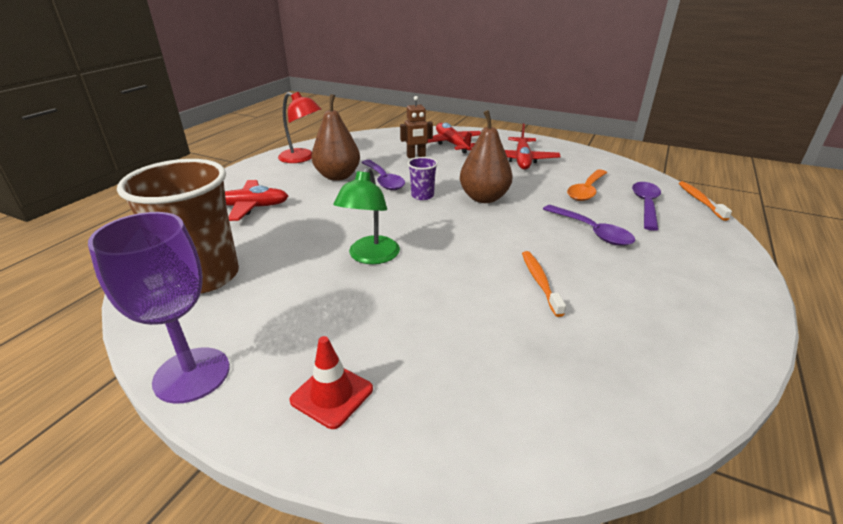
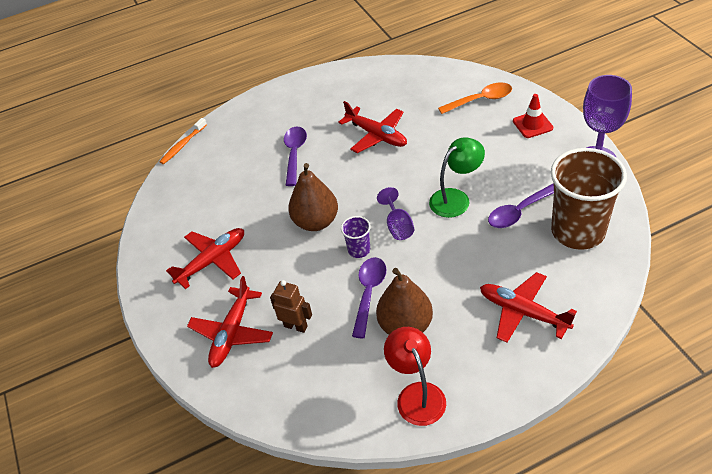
camera: 135 degrees left, 15 degrees up
orange toothbrush [522,251,566,317] -> red plane [338,101,407,153]
orange spoon [567,169,607,201] -> orange spoon moved to [438,82,512,114]
purple spoon [632,182,661,231] -> purple spoon moved to [488,183,554,228]
none -> purple goblet [377,187,414,240]

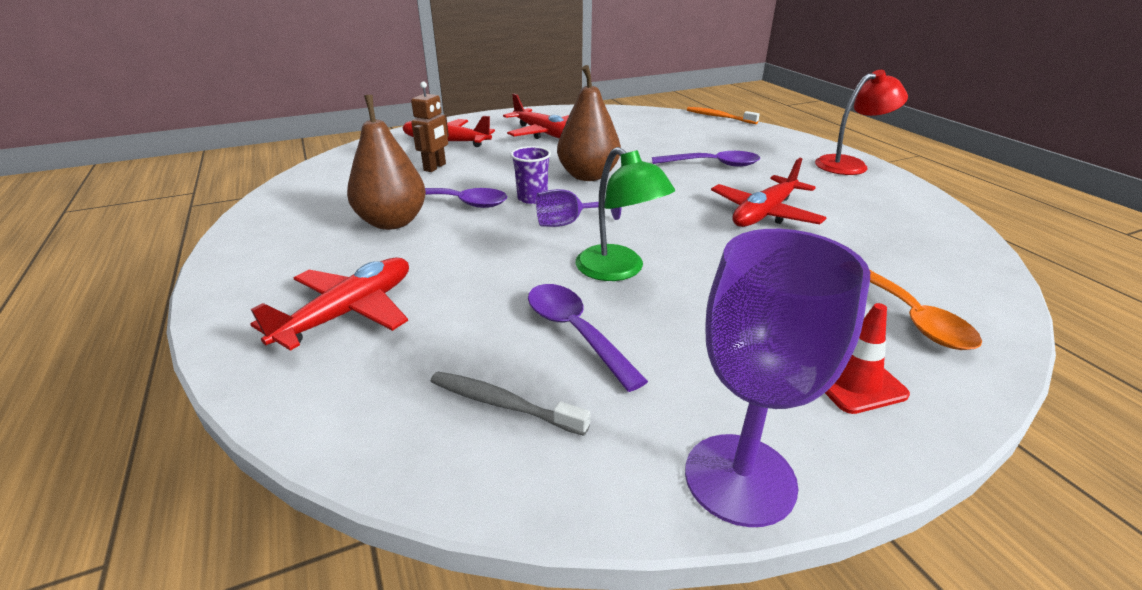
camera: 85 degrees right, 15 degrees down
red lamp [384,327,446,426] -> red lamp moved to [815,70,908,175]
brown cup [551,148,627,250] -> grey toothbrush [430,371,590,436]

